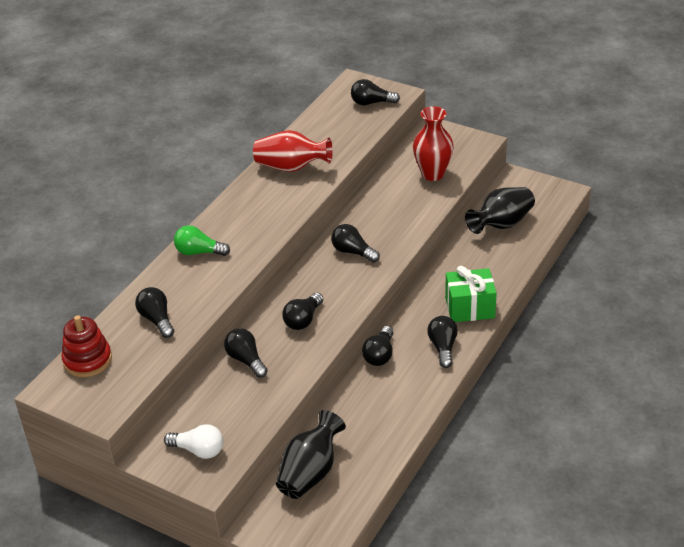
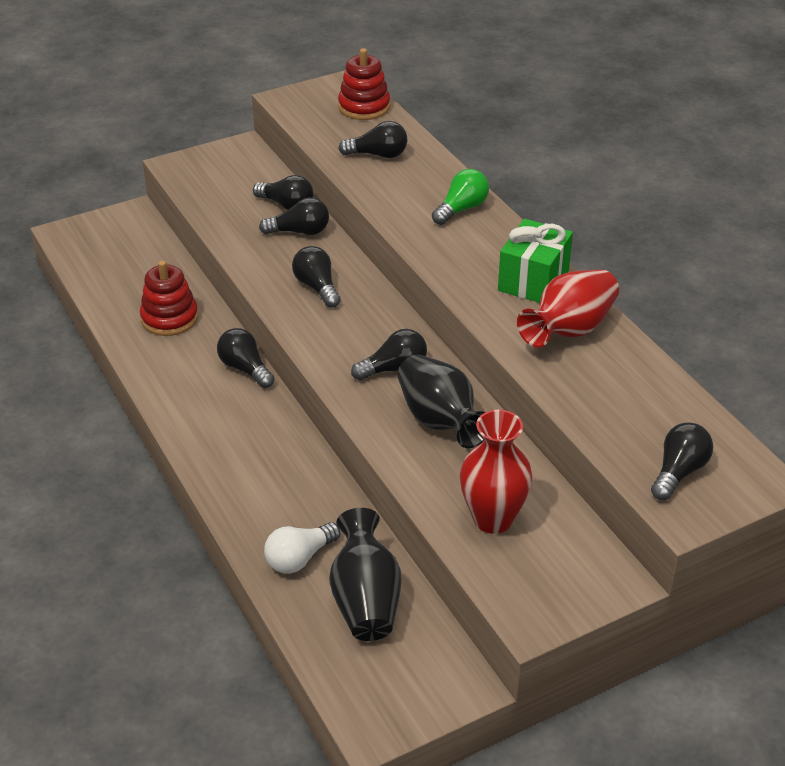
camera: 120 degrees right, 0 degrees up
white light bulb [164,424,223,459] -> white light bulb moved to [264,522,340,574]
black vase [276,410,346,499] -> black vase moved to [397,354,485,448]
black light bulb [427,316,458,368] -> black light bulb moved to [253,175,314,210]
green gift [445,266,497,322] -> green gift moved to [498,219,573,303]
none -> red stacking toy [140,260,198,336]

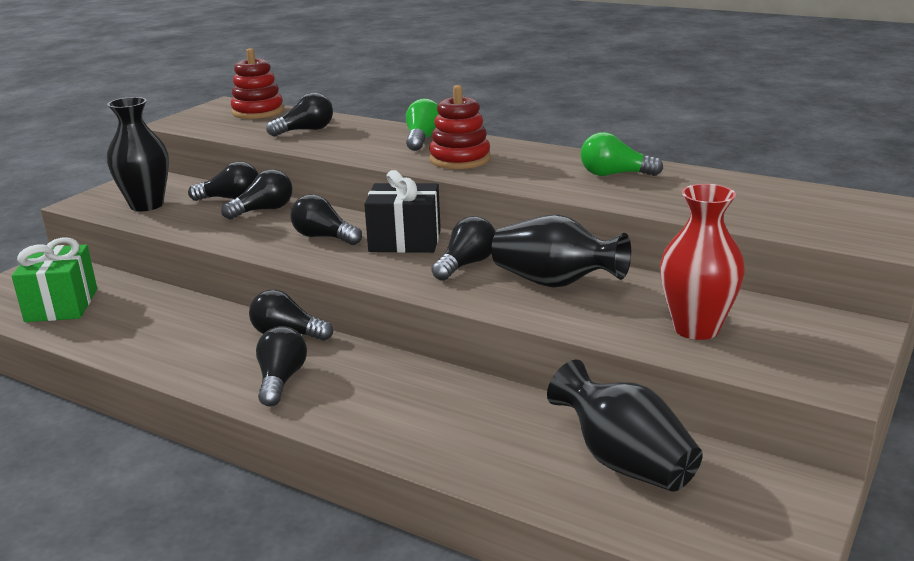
camera: 30 degrees left, 15 degrees down
red stacking toy [140,260,198,336] -> red stacking toy moved to [429,85,490,169]
white light bulb [264,522,340,574] -> none
green gift [498,219,573,303] -> green gift moved to [12,237,97,322]
red vase [517,269,619,348] -> green light bulb [580,132,663,176]
black light bulb [651,422,713,500] -> black light bulb moved to [256,326,307,407]
none -> black vase [107,97,169,211]
none -> black gift [364,170,441,253]

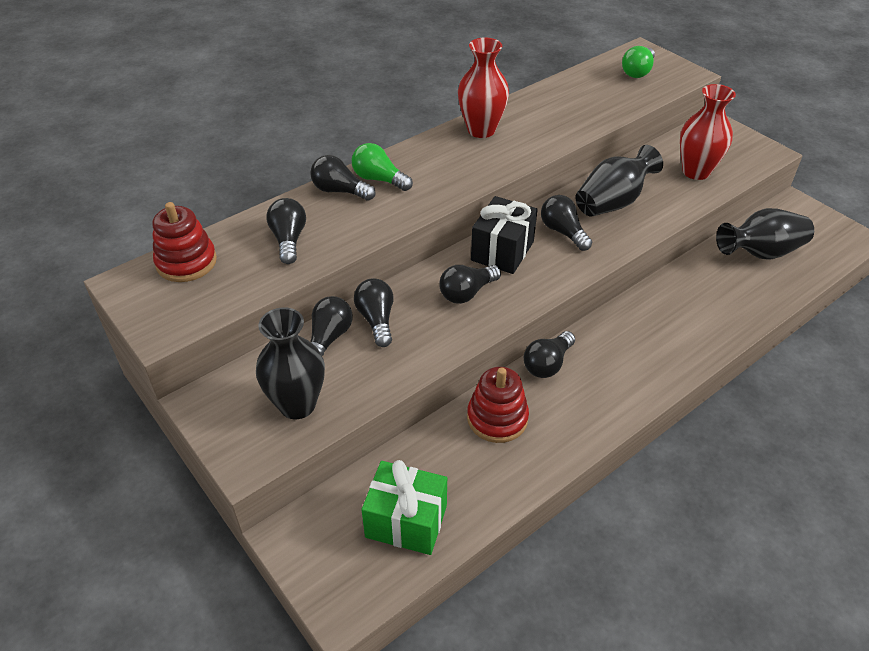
camera: 70 degrees left, 20 degrees up
black light bulb [256,326,307,407] -> black light bulb moved to [310,155,376,201]
red stacking toy [429,85,490,169] -> red stacking toy moved to [467,367,529,443]
green light bulb [580,132,663,176] -> green light bulb moved to [622,46,655,78]
none -> red vase [458,37,509,138]

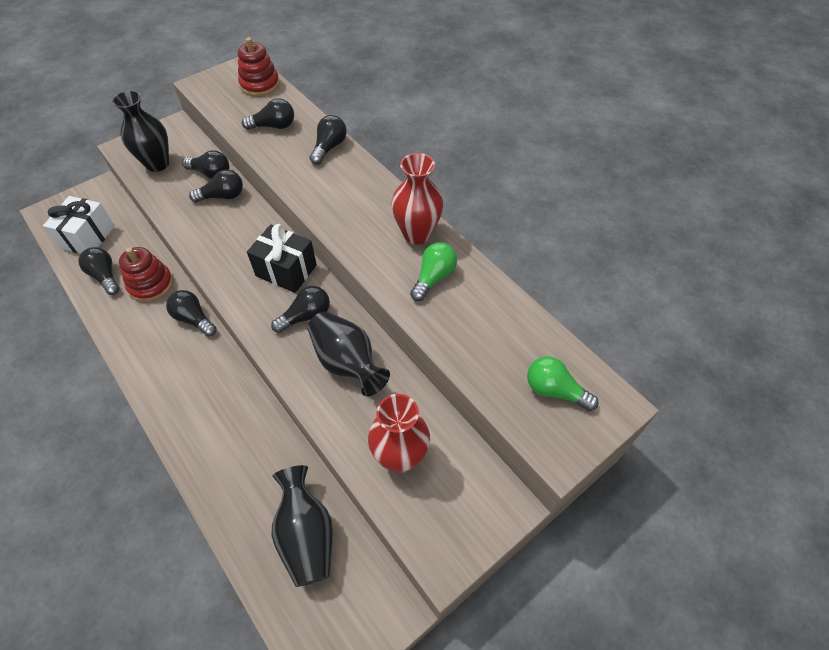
camera: 90 degrees right, 10 degrees up
green light bulb [352,143,413,191] -> green light bulb moved to [410,242,457,301]
green gift [361,460,447,555] -> white gift [43,196,115,254]
black light bulb [439,265,501,304] -> black light bulb moved to [78,247,120,295]

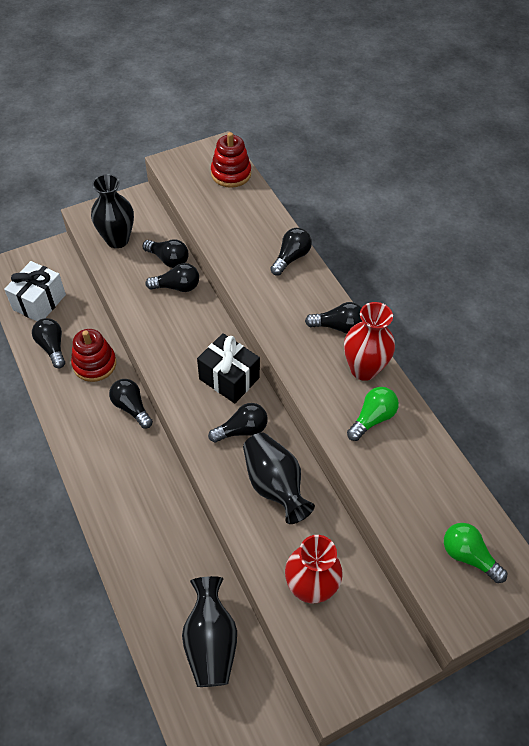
camera: 10 degrees right, 0 degrees up
black light bulb [242,98,294,130] -> black light bulb moved to [305,302,362,334]

